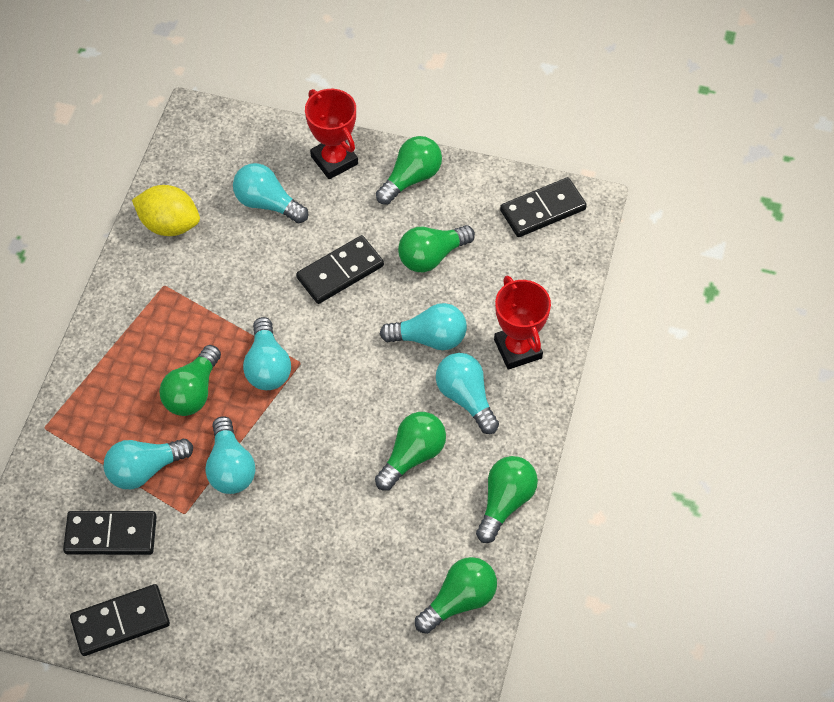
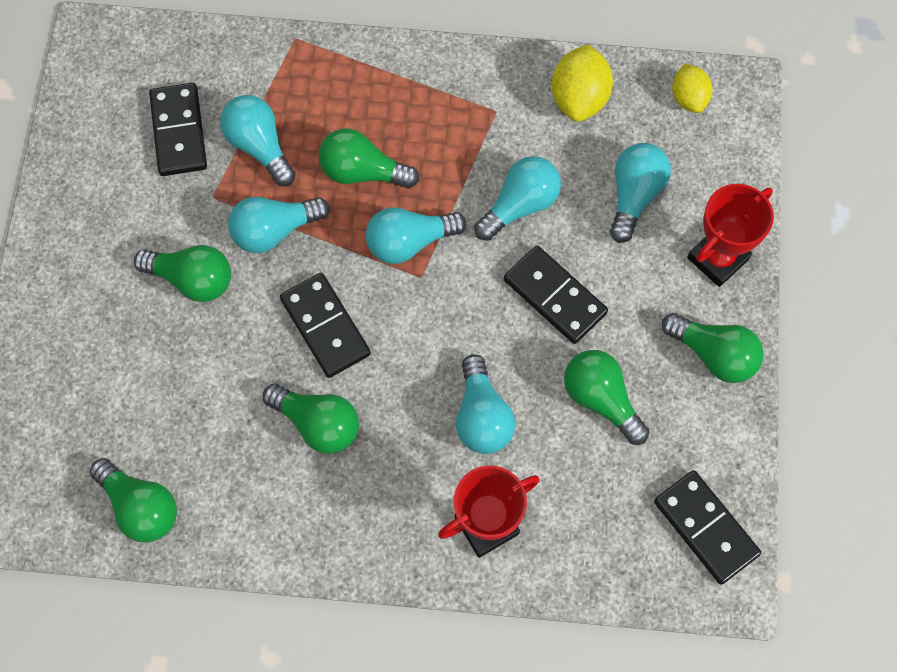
camera: 80 degrees right, 10 degrees up
black domino [70,584,170,656] -> black domino moved to [280,273,371,378]
turquoise light bulb [436,353,499,434] -> turquoise light bulb moved to [474,156,561,241]
green light bulb [476,456,538,543] -> green light bulb moved to [134,245,231,302]
none -> yellow lemon [672,63,712,113]

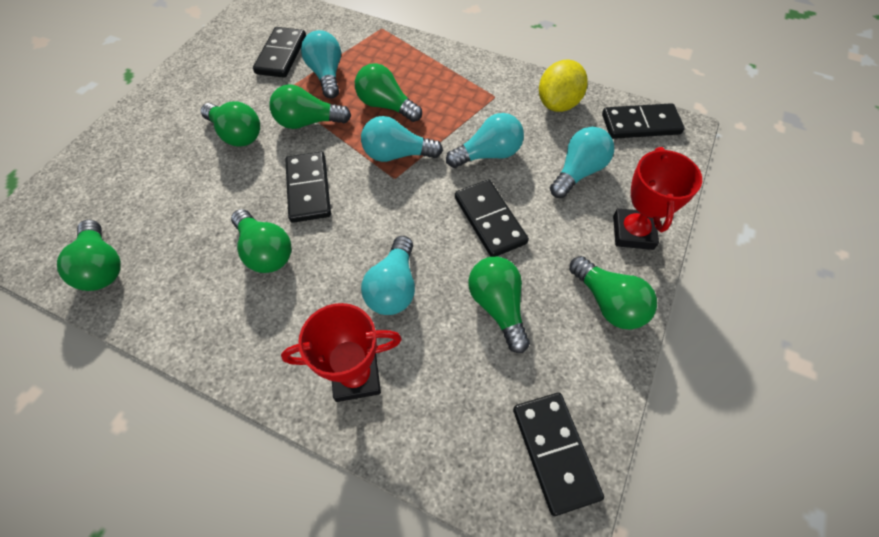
camera: 20 degrees right, 10 degrees down
turquoise light bulb [228,197,329,253] -> green light bulb [270,84,351,129]
yellow lemon [672,63,712,113] -> black domino [602,103,685,139]
red trophy [687,184,774,287] -> red trophy turned 60 degrees counterclockwise [613,147,702,250]

